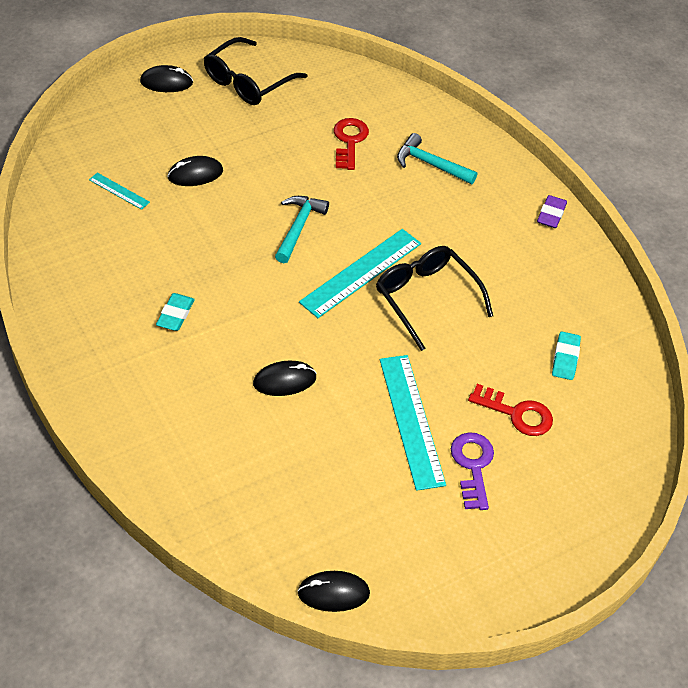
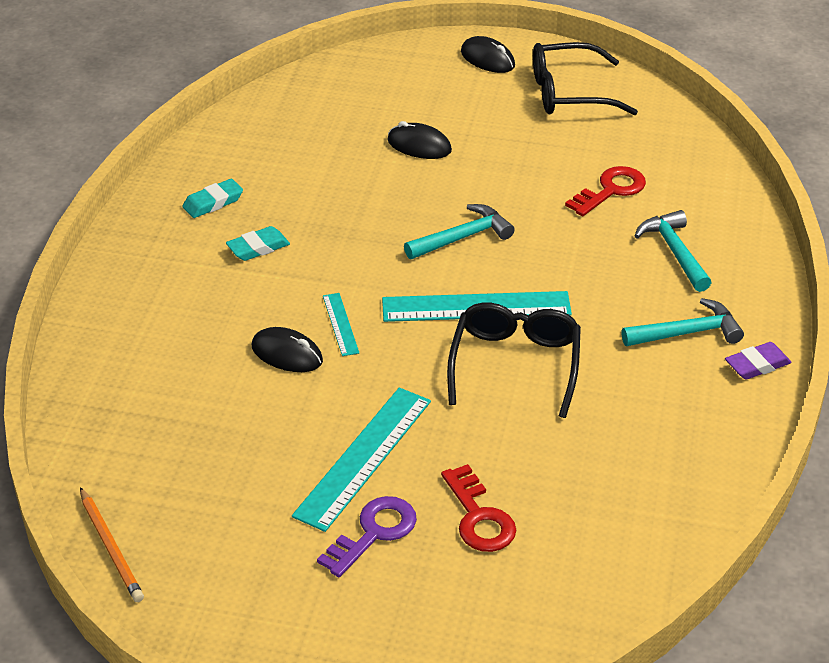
camera: 45 degrees right, 10 degrees down
turquoise ruler [89,173,150,210] -> turquoise ruler moved to [323,293,359,356]
black mouse [297,571,370,612] -> orange pencil [80,487,144,602]
turquoise eraser [552,332,581,380] -> turquoise eraser moved to [182,179,243,218]
none -> turquoise hammer [622,298,744,346]

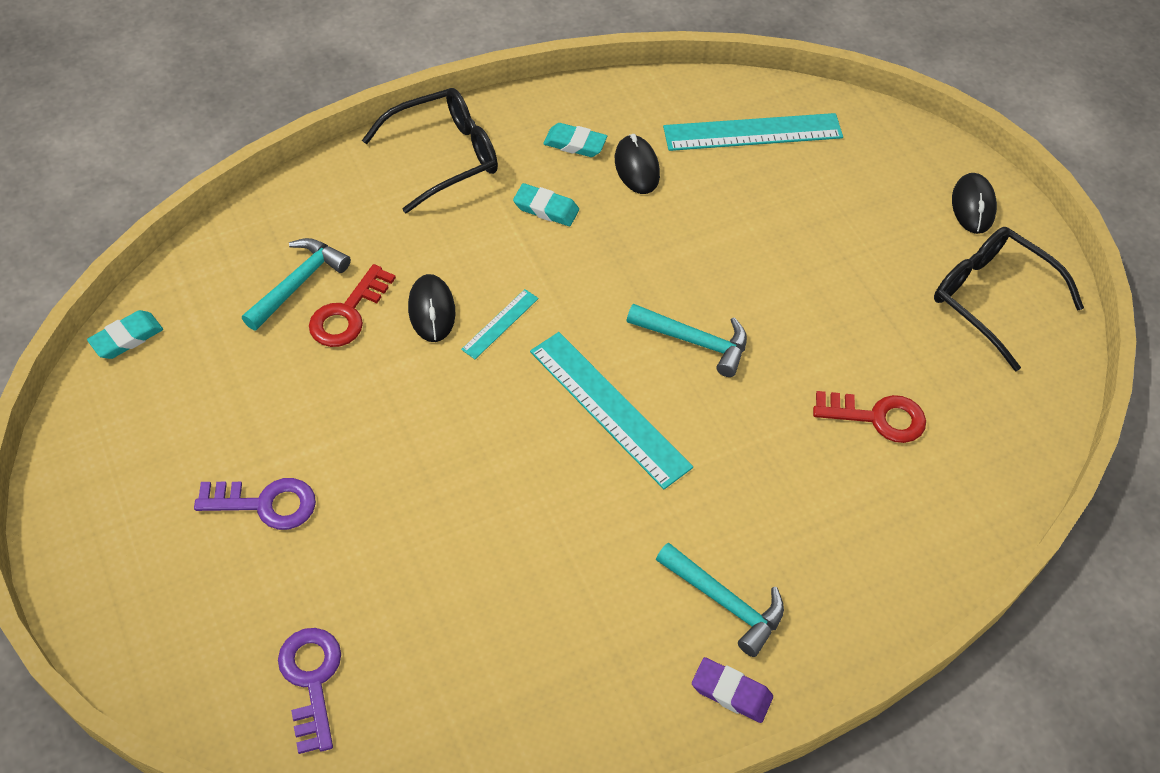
camera: 50 degrees right, 15 degrees up
orange pencil [80,487,144,602] -> turquoise eraser [87,310,163,359]
turquoise ruler [292,388,431,532] -> turquoise ruler moved to [663,113,843,151]
black mouse [387,121,452,159] -> black mouse moved to [615,134,660,194]
red key [441,464,516,552] -> red key moved to [309,264,396,347]
black glasses [447,303,581,418] -> black glasses moved to [362,88,498,213]
turquoise hammer [634,210,711,292] -> turquoise hammer moved to [242,238,351,330]
none -> purple key [278,628,341,754]

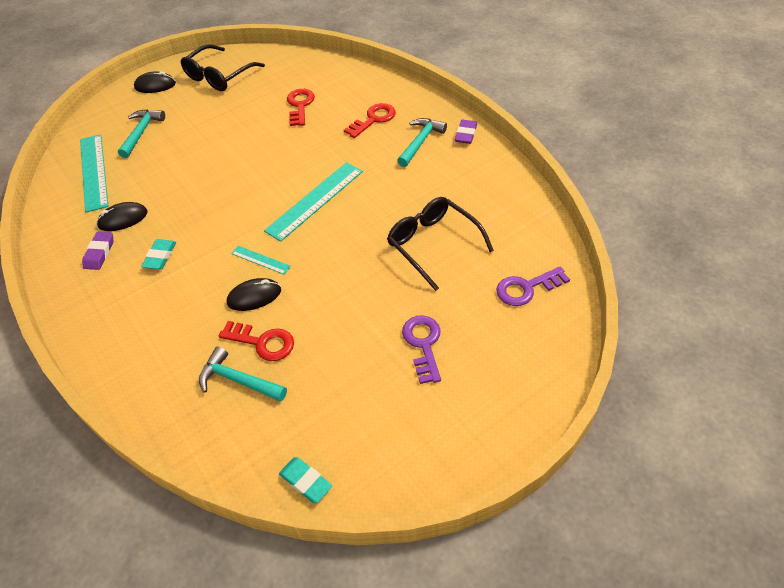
camera: 95 degrees left, 5 degrees down
black glasses [362,88,498,213] -> black glasses moved to [387,197,494,291]
turquoise eraser [543,123,607,157] -> purple eraser [82,232,113,270]
turquoise hammer [627,304,747,377] -> turquoise hammer moved to [118,109,165,158]
none -> red key [344,103,396,138]

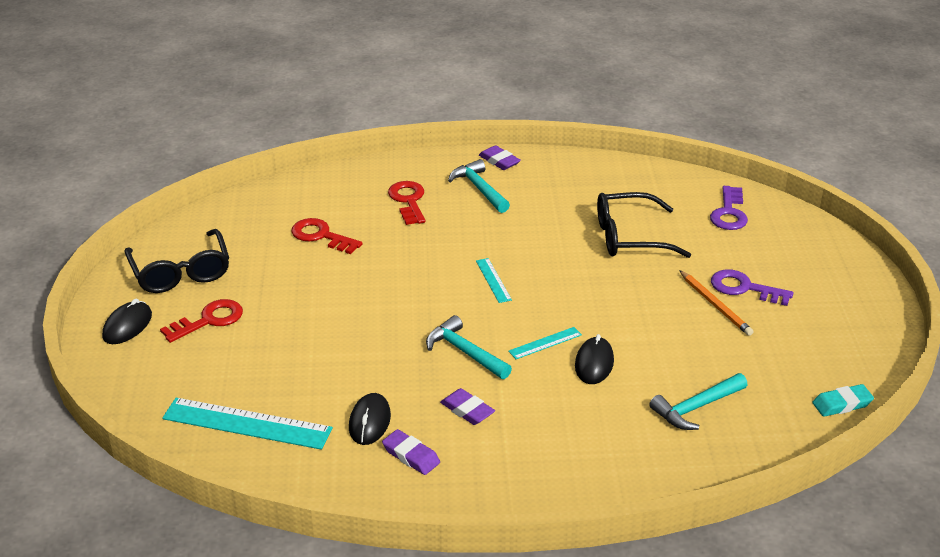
camera: 60 degrees left, 15 degrees down
turquoise hammer [118,109,165,158] -> turquoise hammer moved to [426,315,512,379]
turquoise eraser [141,239,176,270] -> purple eraser [440,388,495,425]
red key [219,321,294,361] -> red key moved to [160,299,243,343]
turquoise ruler [264,162,363,242] -> turquoise ruler [476,258,512,303], size x0.49
none -> orange pencil [679,270,754,336]

